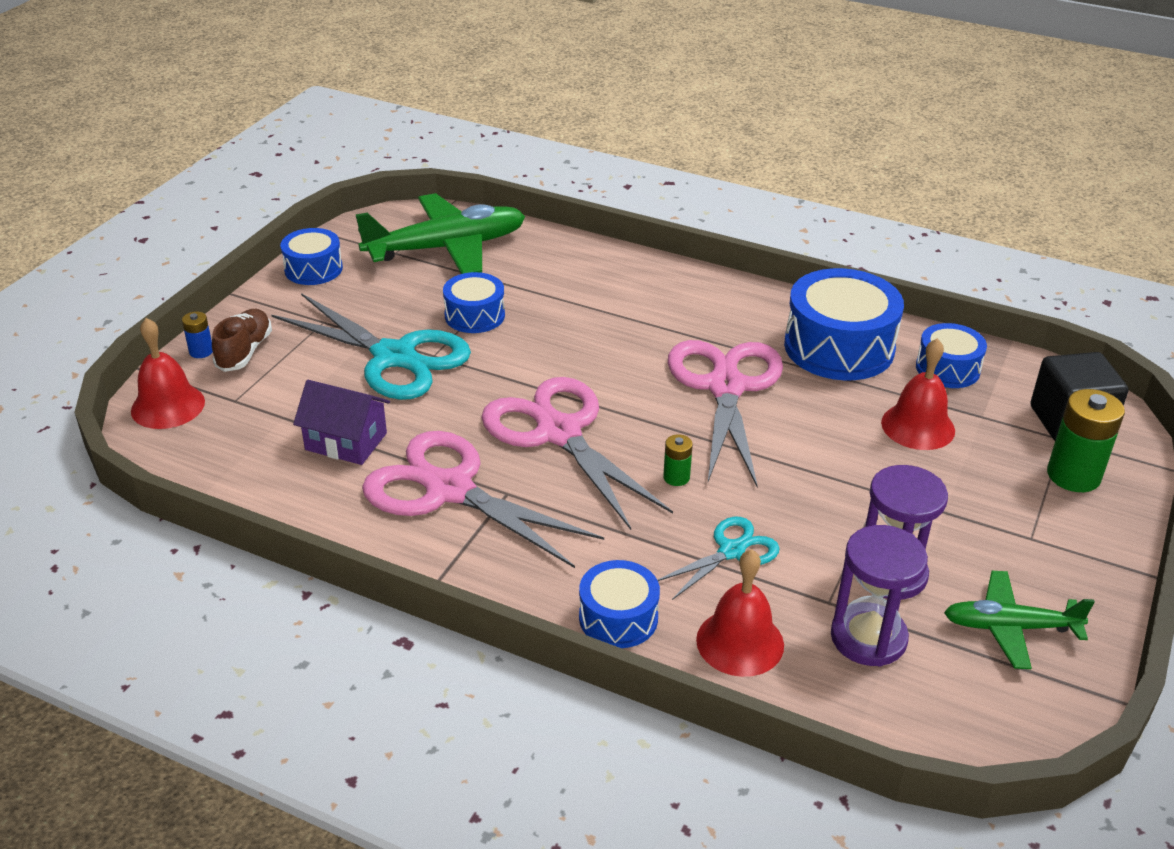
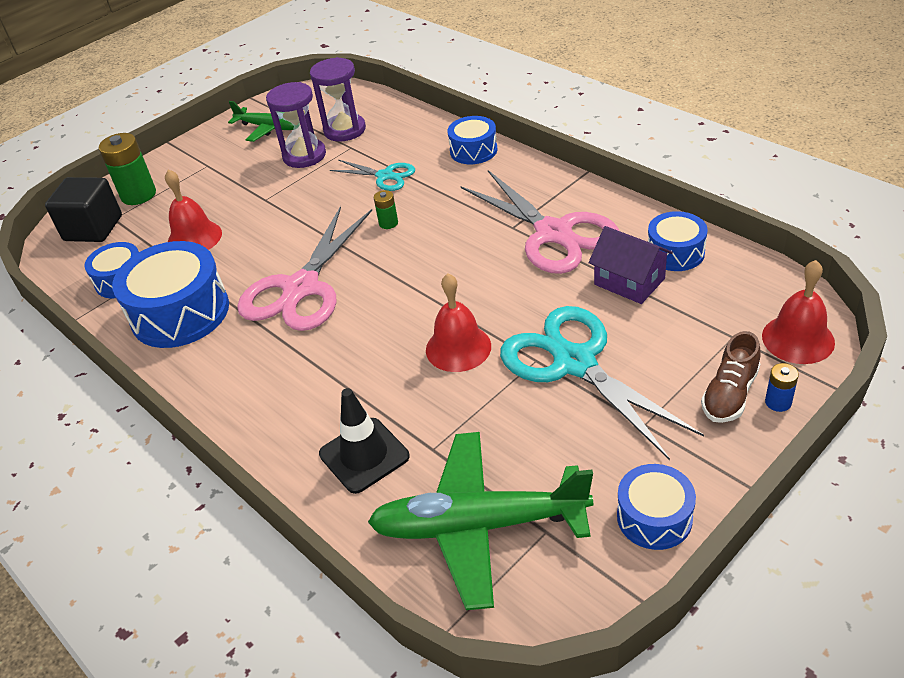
camera: 155 degrees left, 5 degrees up
blue drum [443,272,505,333] -> blue drum moved to [648,211,708,271]
pink scissors [482,377,673,530] -> none
turquoise scissors [657,517,779,600] -> turquoise scissors turned 135 degrees counterclockwise [330,160,415,191]
red bell [696,549,784,677] -> red bell moved to [426,274,491,372]
none -> black traffic cone [319,388,410,494]

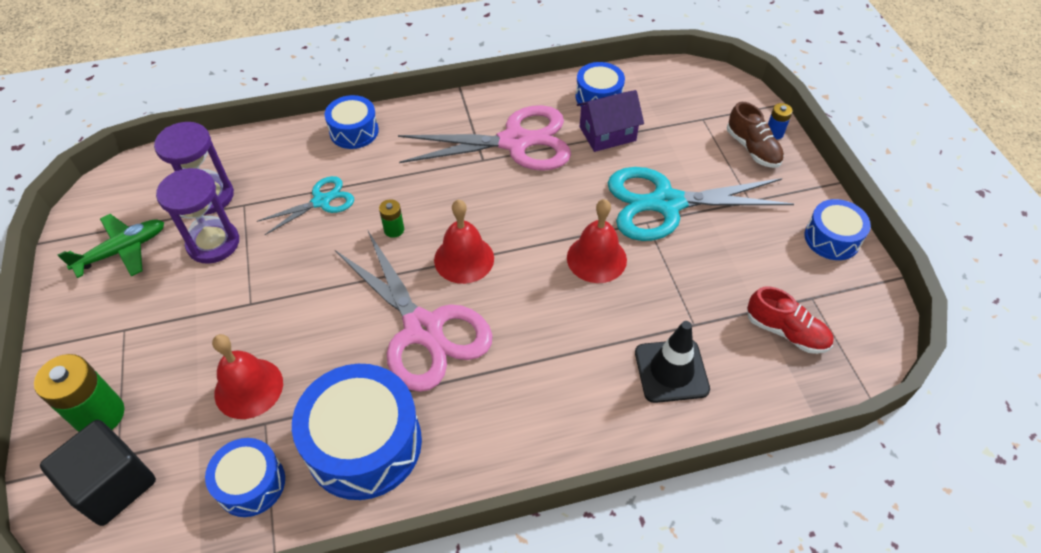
camera: 65 degrees left, 10 degrees up
green plane [368,432,593,610] -> red shoe [747,287,834,354]
red bell [762,260,835,364] -> red bell moved to [434,200,494,284]

